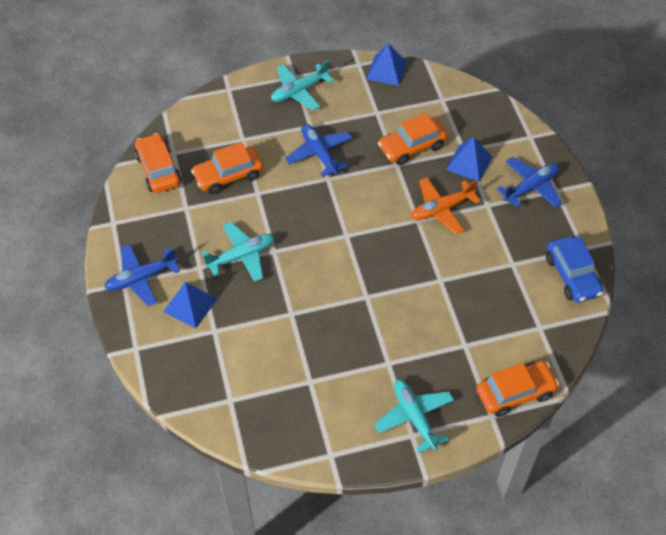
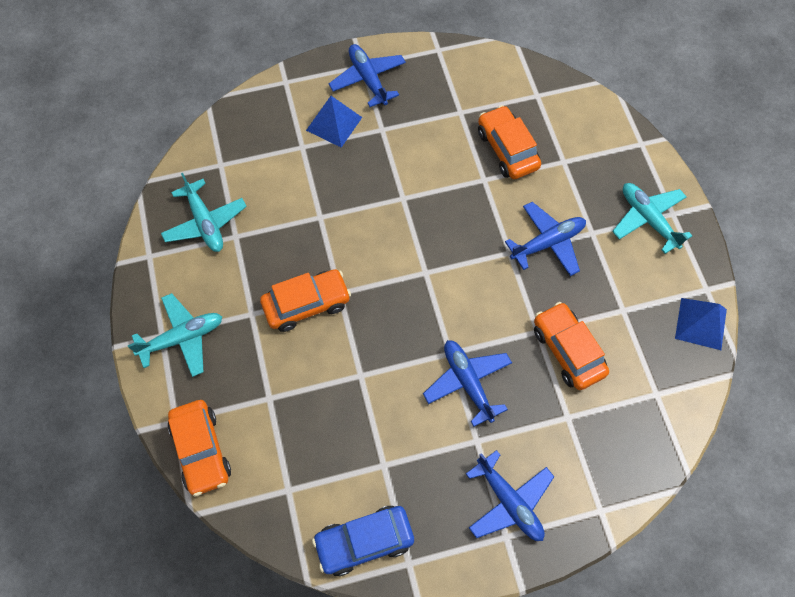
camera: 90 degrees right, 10 degrees up
orange car [134,133,182,193] -> orange car moved to [260,269,351,332]
turquoise plane [202,222,275,282] -> turquoise plane moved to [161,173,247,252]
orange plane [411,177,481,234] -> blue plane [423,340,512,427]
blue pyramid [446,137,492,182] -> none

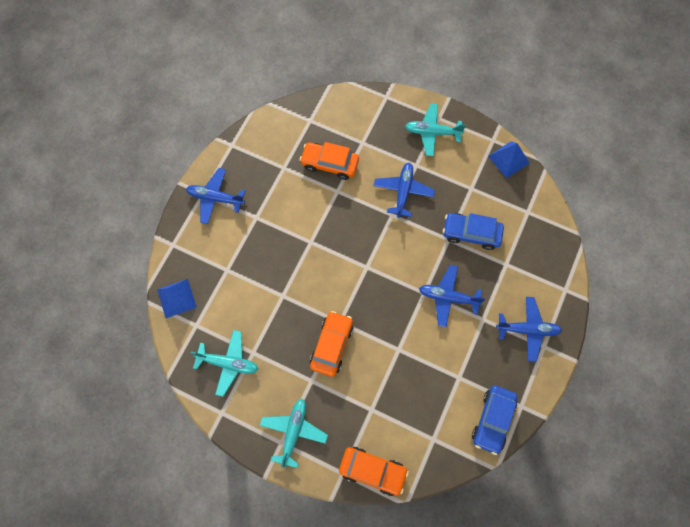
camera: 50 degrees left, 5 degrees up
blue pyramid [306,96,362,148] -> blue pyramid moved to [157,279,197,318]
orange car [534,302,609,390] -> blue car [443,213,504,250]

